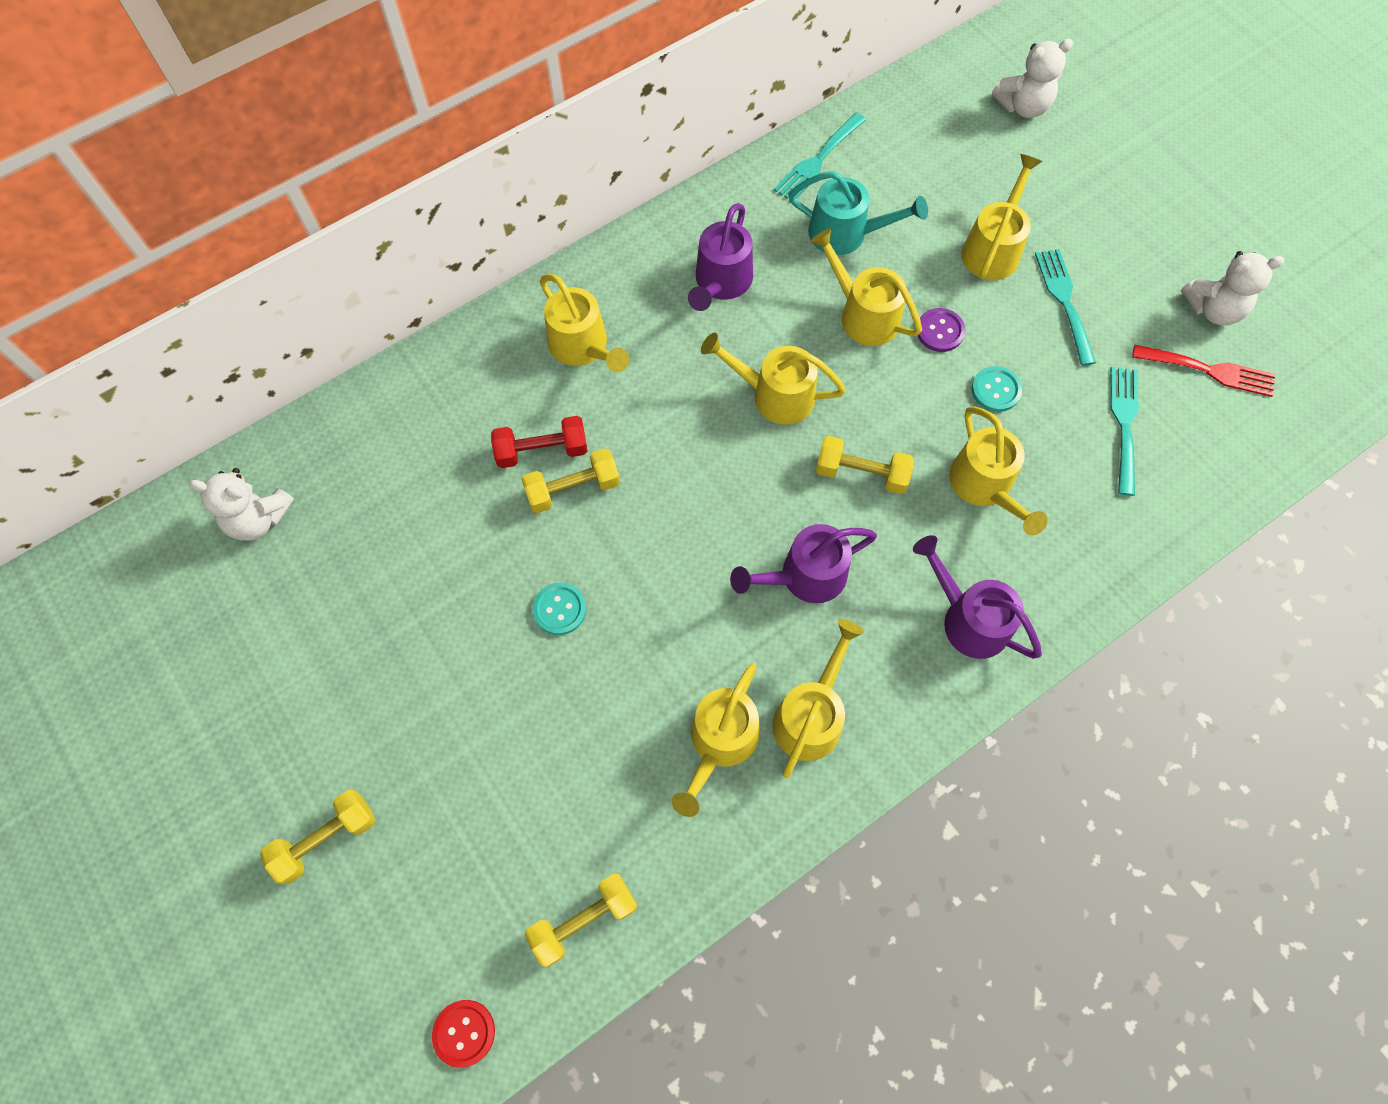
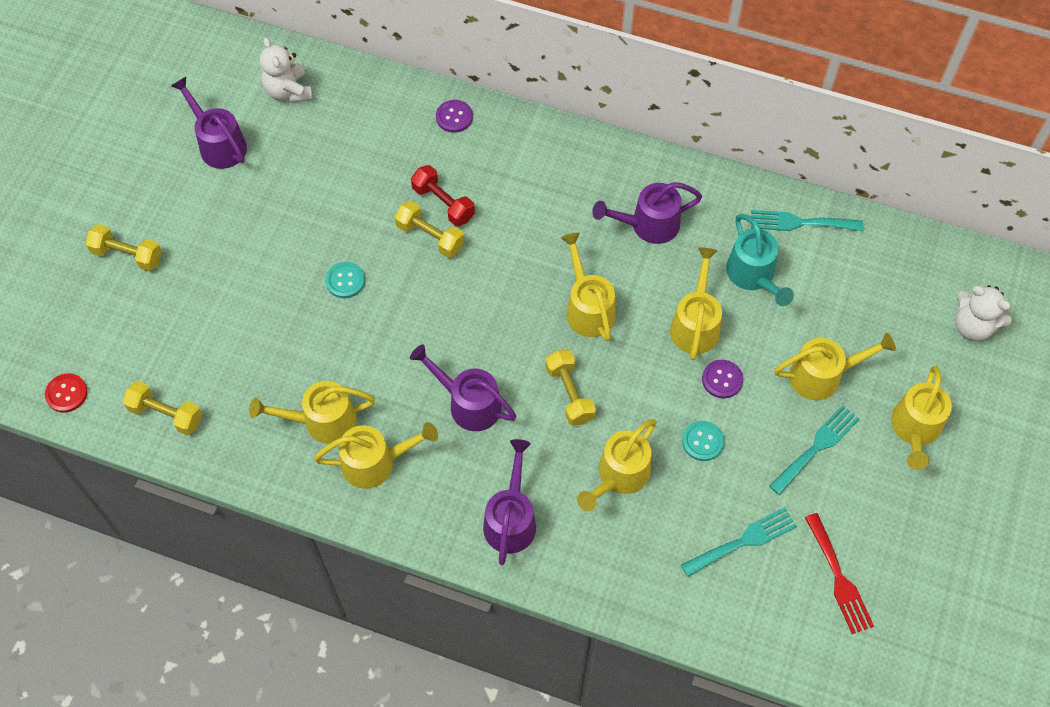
camera: 55 degrees right, 5 degrees down
yellow watering can [539,274,629,373] -> yellow watering can moved to [891,366,952,470]
white teddy bear [1181,251,1284,325] -> none
none -> purple watering can [171,77,247,169]
none -> purple button [436,100,473,133]

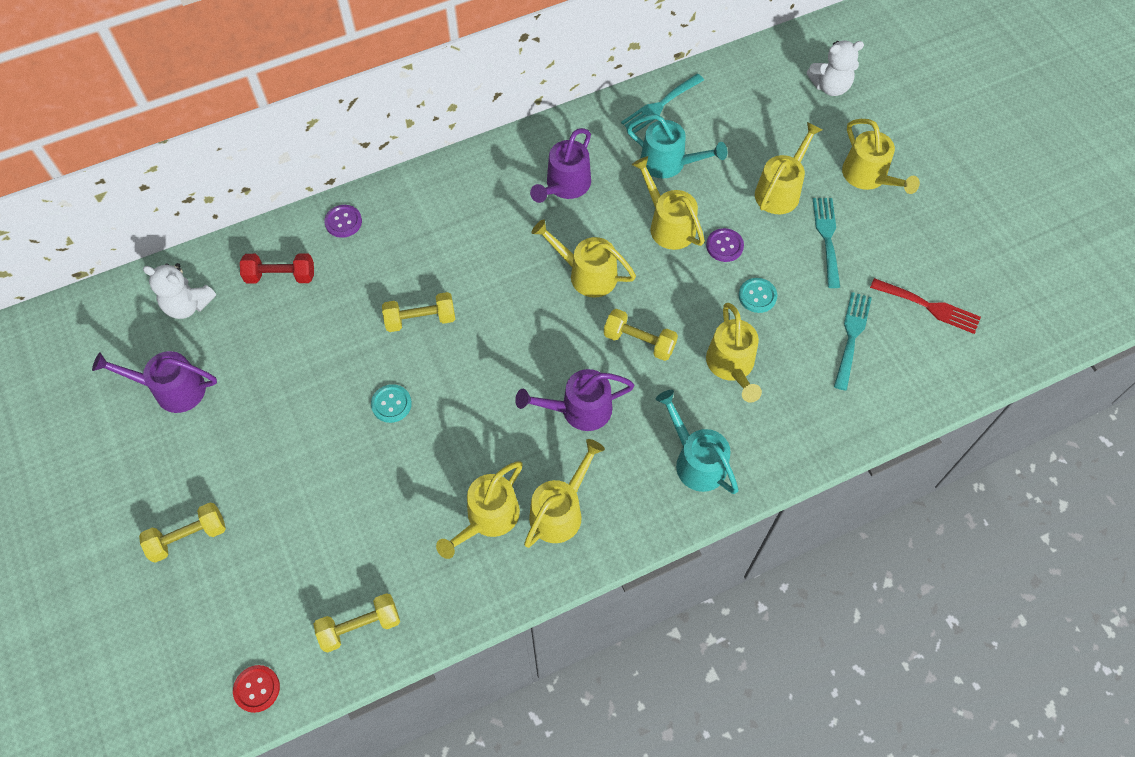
camera: 45 degrees left, 0 degrees up
red dumbbell [411,165,475,226] -> red dumbbell moved to [240,253,314,284]
purple watering can [483,439,536,565] -> turquoise watering can [656,390,739,494]

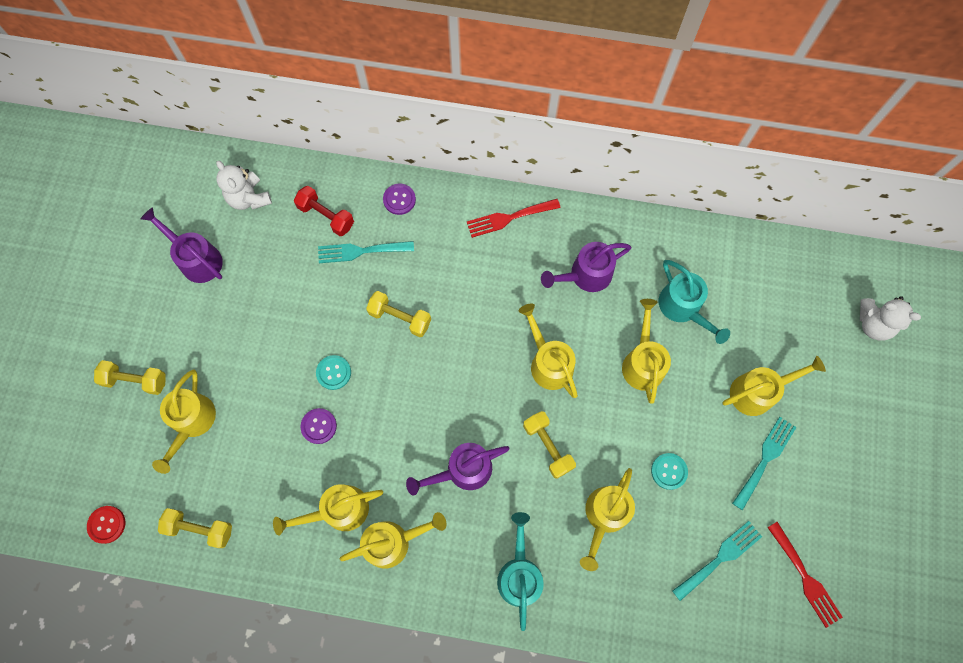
camera: 35 degrees right, 10 degrees up
purple watering can [515,369,634,431] -> purple watering can turned 45 degrees counterclockwise [406,443,509,495]
turquoise fork [621,73,704,134] -> turquoise fork moved to [318,241,414,263]
purple button [706,228,744,262] -> purple button moved to [301,408,337,444]
yellow watering can [842,119,920,194] -> yellow watering can moved to [152,369,216,474]
none -> red fork [467,199,560,238]

